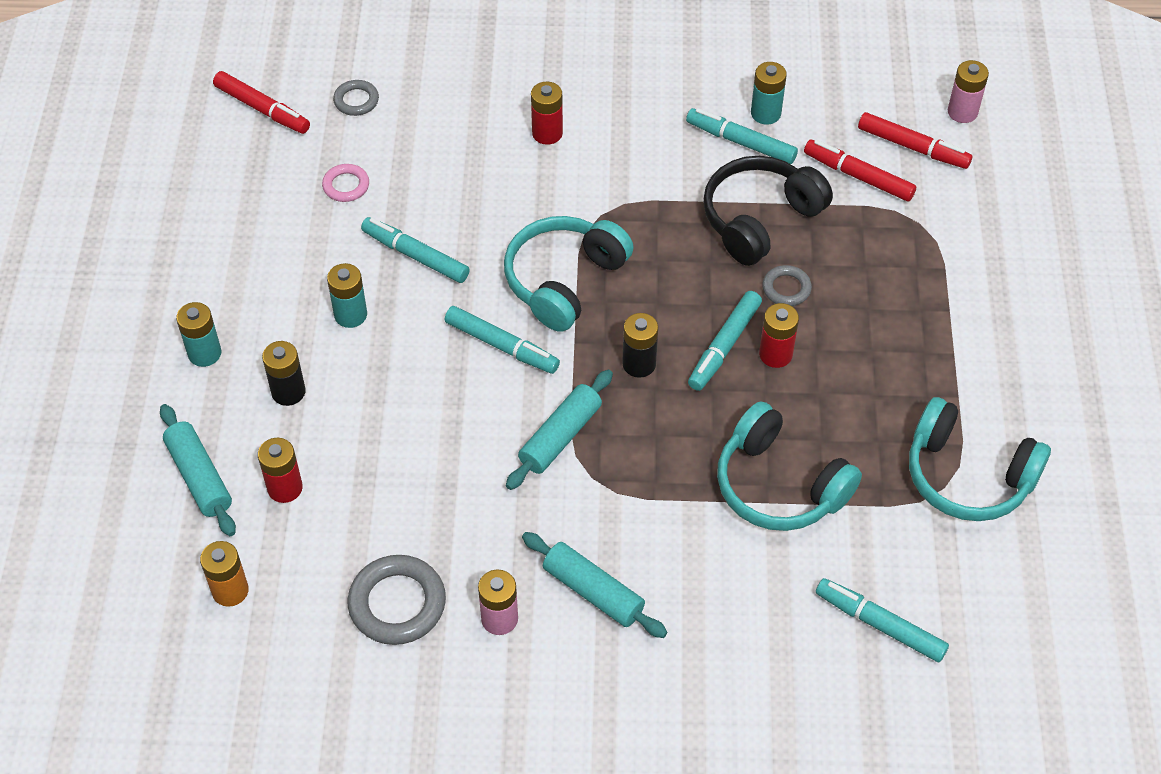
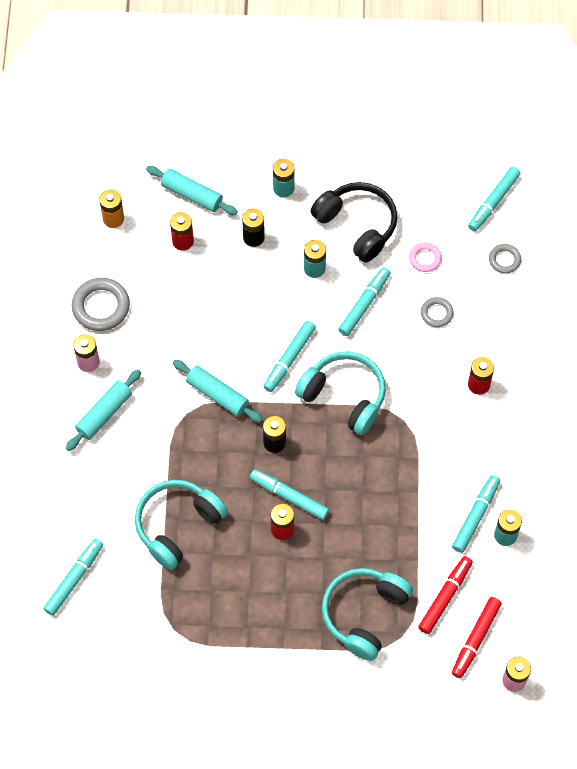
camera: 90 degrees right, 10 degrees up
turquoise rolling pin [160,404,236,536] -> turquoise rolling pin turned 60 degrees clockwise [146,166,238,215]
red marker [213,71,310,134] -> turquoise marker [468,167,521,231]
black headphones [703,156,833,266] -> black headphones moved to [311,182,397,262]
grey ring [762,265,812,306] -> grey ring moved to [421,297,454,327]
turquoise headphones [909,397,1051,521] -> turquoise headphones moved to [322,568,413,661]

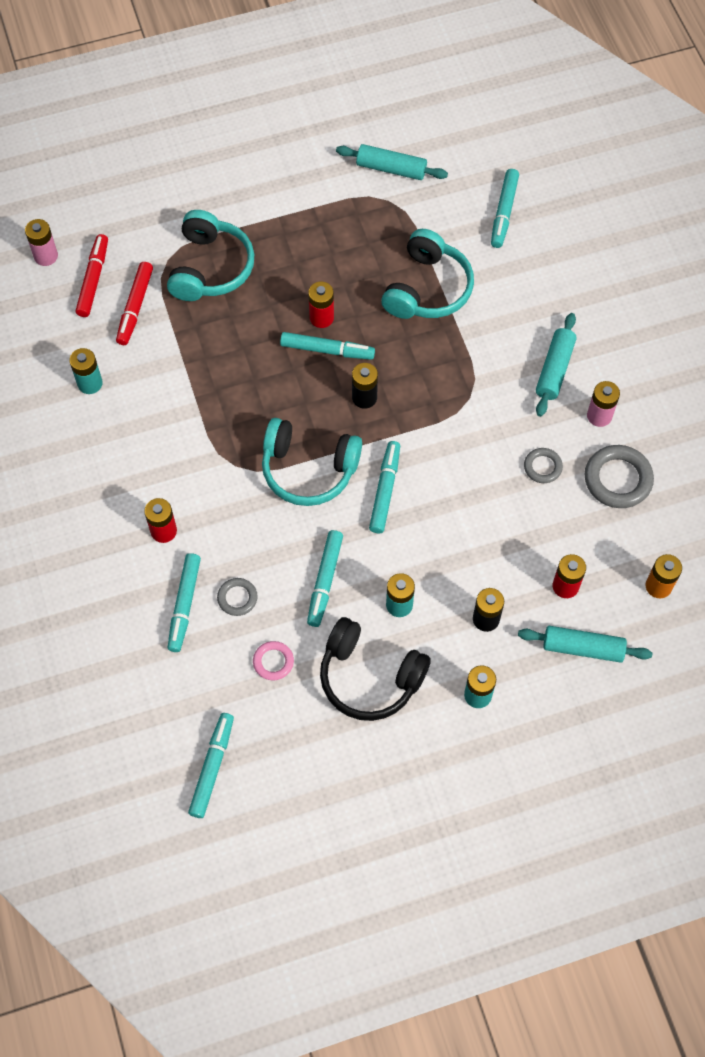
camera: 160 degrees right, 0 degrees up
turquoise rolling pin [173,360,263,422] -> turquoise rolling pin moved to [336,144,448,180]
turquoise marker [452,475,500,553] -> turquoise marker moved to [167,553,201,652]
grey ring [489,244,521,273] -> grey ring moved to [524,448,563,483]

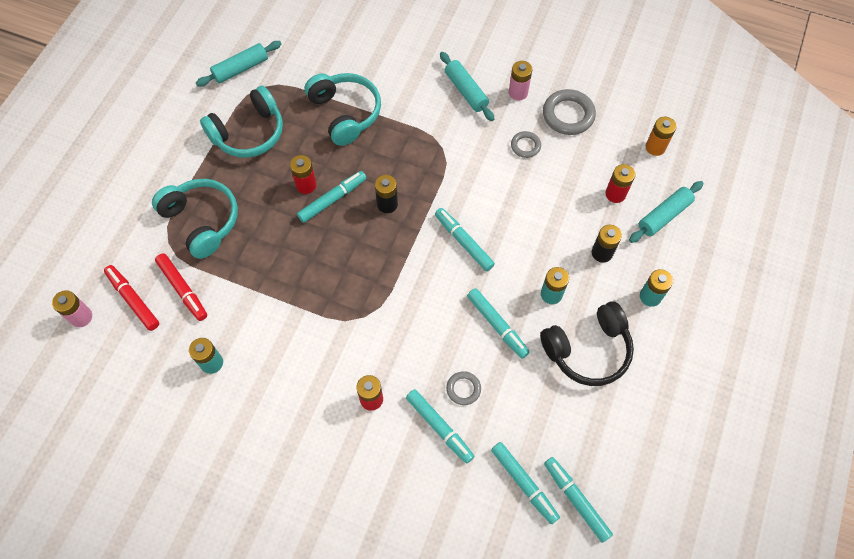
camera: 50 degrees left, 0 degrees up
pink ring [253,641,294,680] -> none
turquoise headphones [262,418,362,506] -> turquoise headphones moved to [200,86,283,158]
turquoise marker [491,169,519,248] -> turquoise marker moved to [491,442,560,524]

